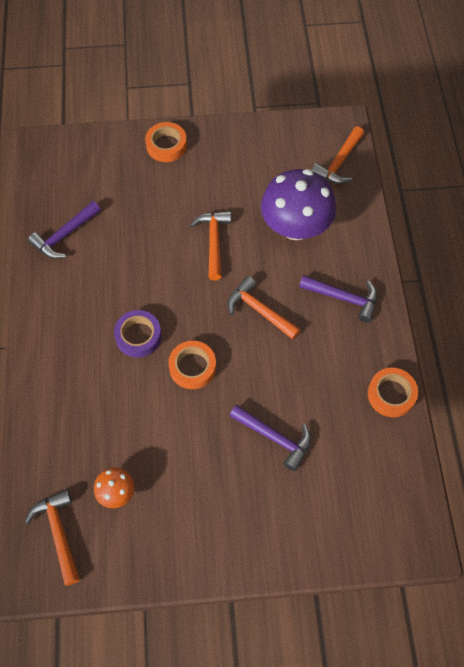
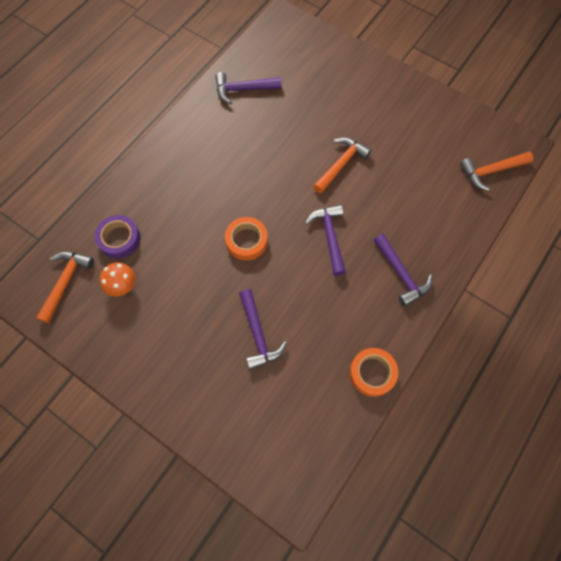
camera: 40 degrees right, 5 degrees up
purple tape [114,310,162,357] -> purple tape moved to [95,215,141,259]
orange tape [145,122,187,162] -> none
orange hammer [228,276,301,340] -> purple hammer [305,204,346,276]
purple mushroom [261,169,336,240] -> none

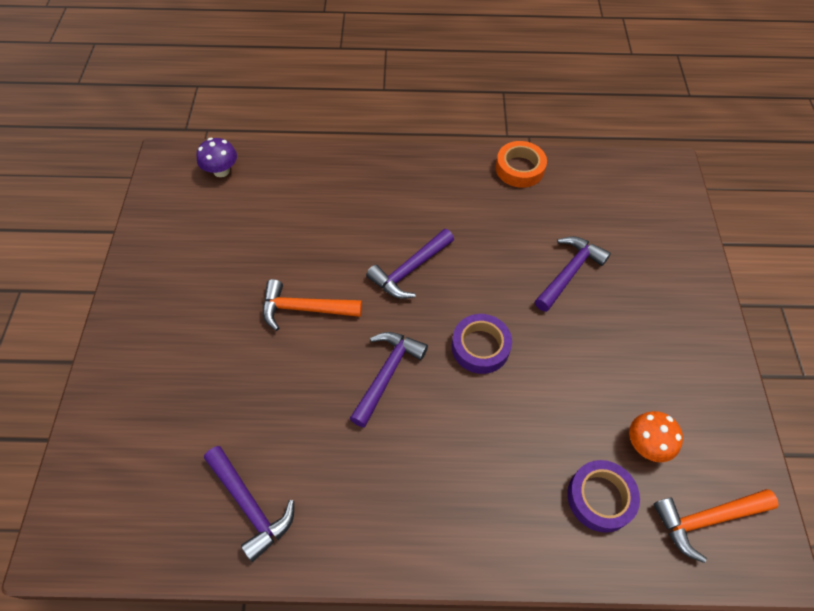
camera: 125 degrees left, 10 degrees down
orange tape [225,217,268,260] -> purple tape [452,314,512,374]
purple hammer [374,234,432,307] -> purple hammer moved to [349,332,428,428]
orange hammer [460,152,533,191] -> purple mushroom [196,138,237,177]

